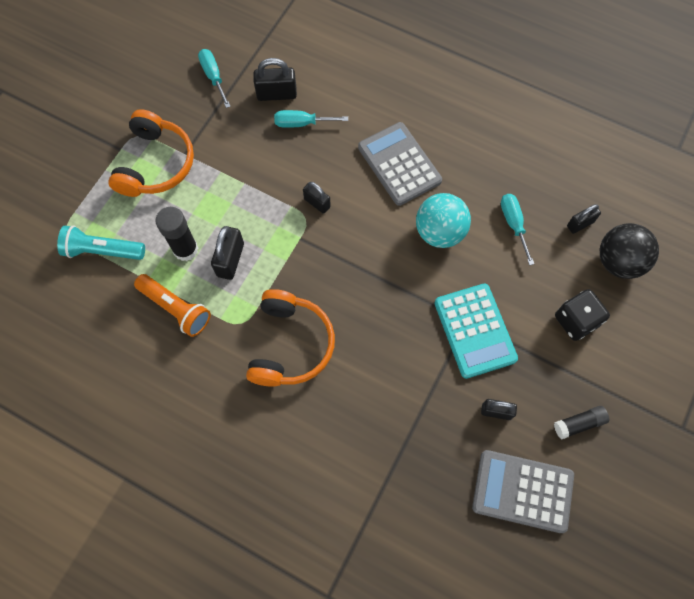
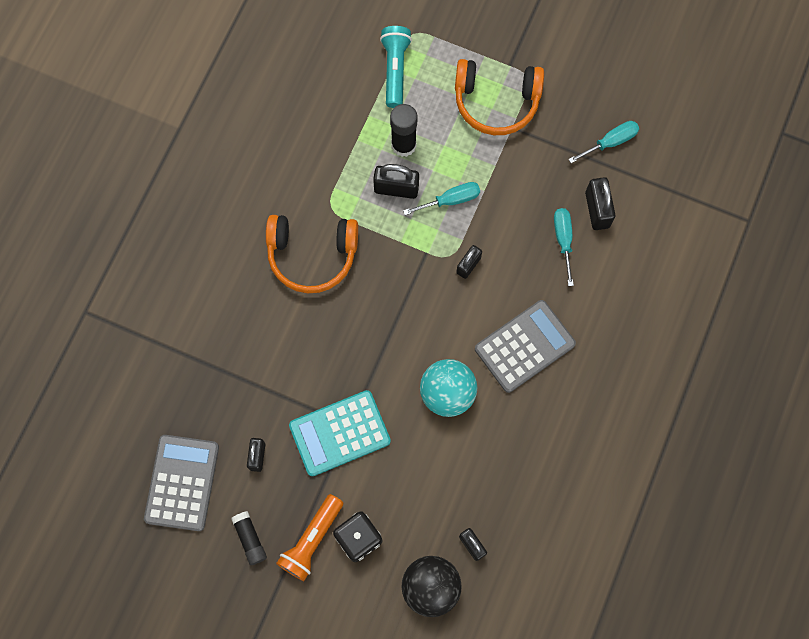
camera: 85 degrees right, 5 degrees up
orange flashlight [134,274,211,337] -> orange flashlight moved to [276,494,343,581]
turquoise screwdriver [501,194,534,265] -> turquoise screwdriver moved to [403,182,480,215]

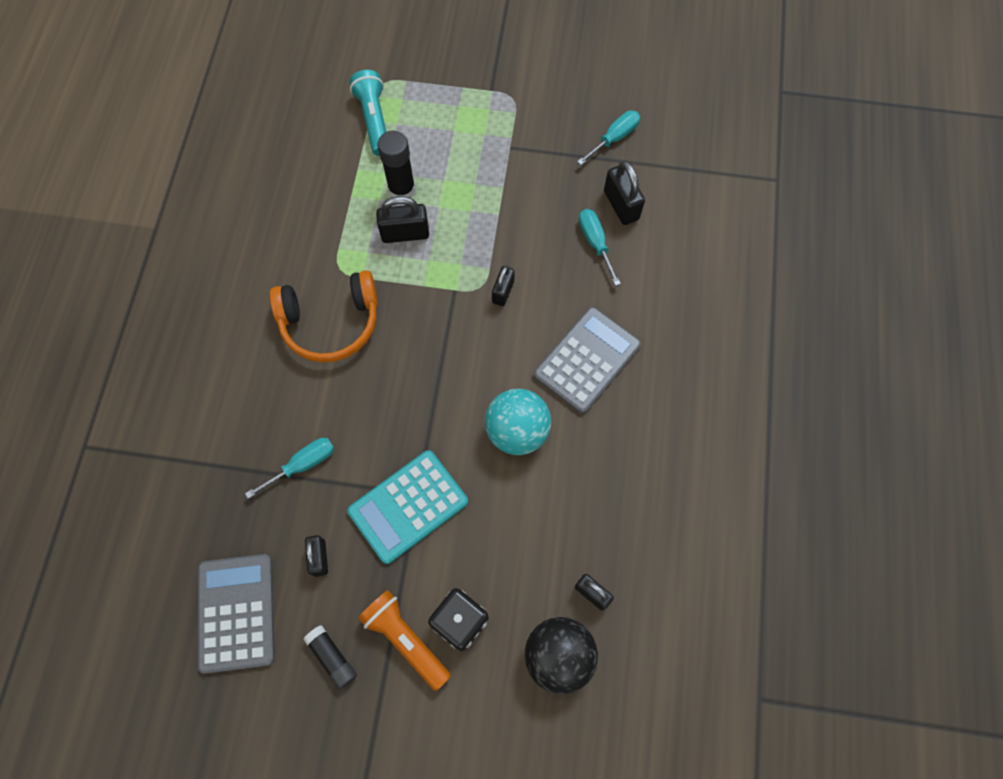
camera: 15 degrees left, 5 degrees down
orange flashlight [276,494,343,581] -> orange flashlight turned 120 degrees clockwise [358,590,451,691]
turquoise screwdriver [403,182,480,215] -> turquoise screwdriver moved to [245,438,334,499]
orange headphones [455,59,544,135] -> none

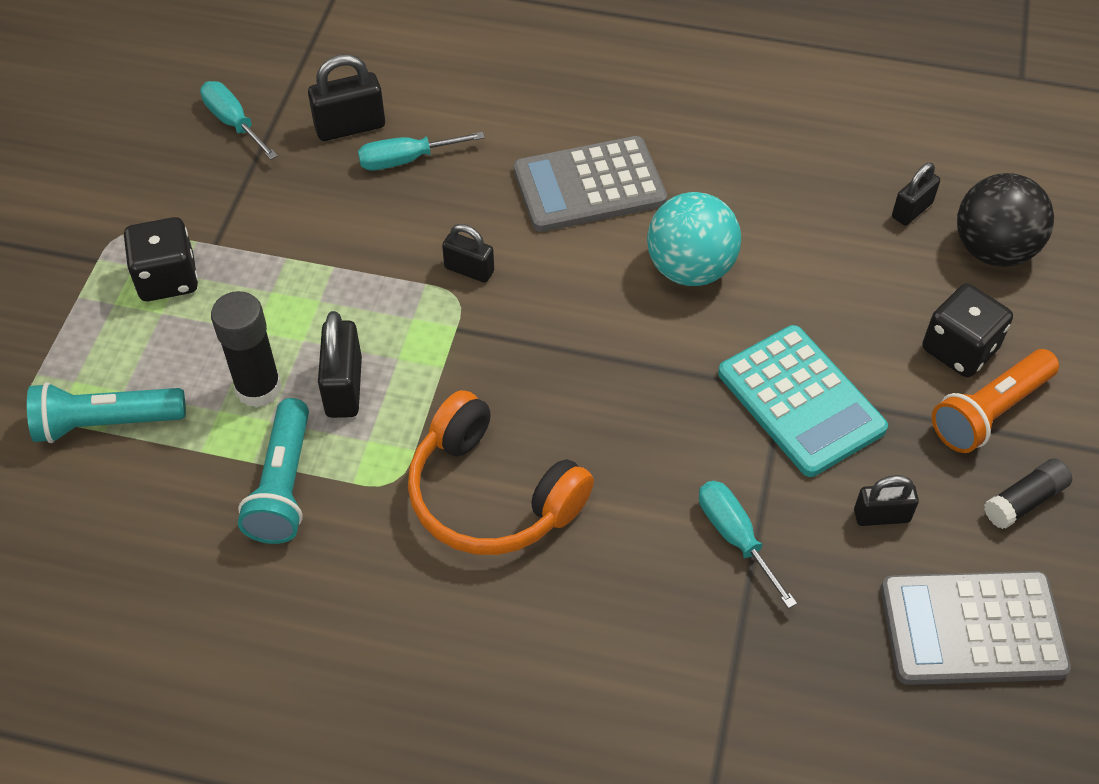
camera: 85 degrees left, 15 degrees down
orange headphones [270,270,378,363] -> orange headphones turned 135 degrees clockwise [408,390,594,555]
grey calculator [534,307,641,414] -> grey calculator turned 60 degrees counterclockwise [514,136,667,232]
none -> black dice [124,217,198,301]
none -> turquoise flashlight [238,398,309,544]

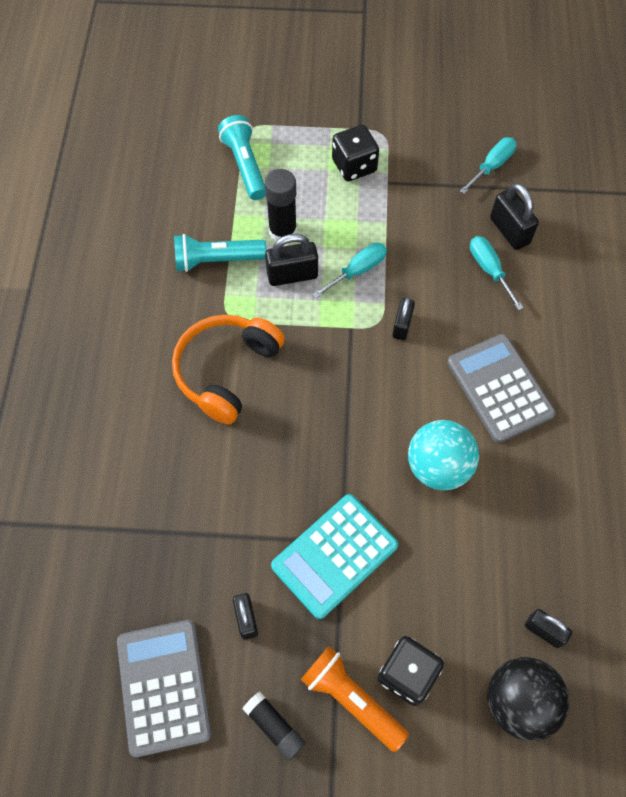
camera: 80 degrees right, 10 degrees up
turquoise screwdriver [699,481,797,609] -> turquoise screwdriver moved to [313,243,387,298]

